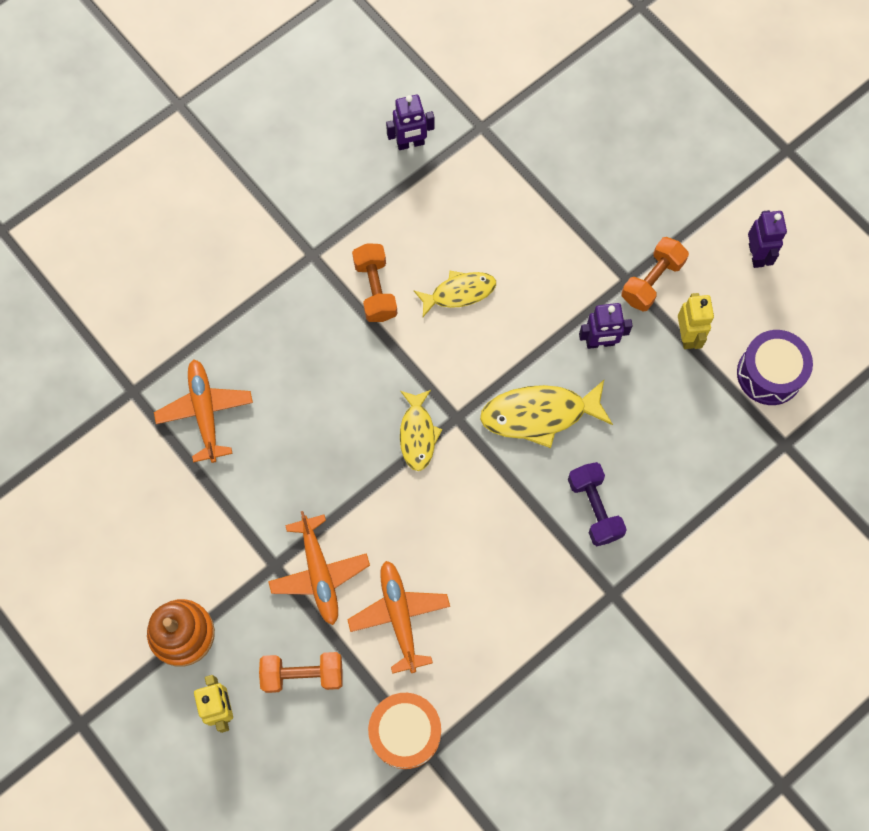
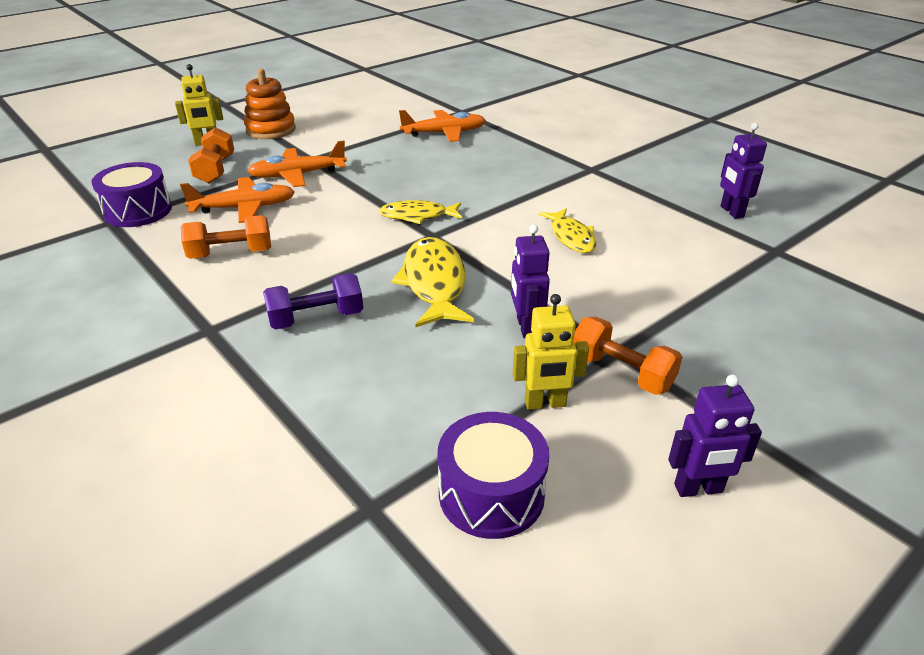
camera: 90 degrees right, 35 degrees down
orange dumbbell [352,243,397,322] -> orange dumbbell moved to [181,215,271,259]
orange drum [368,693,441,769] -> purple drum [92,162,172,227]

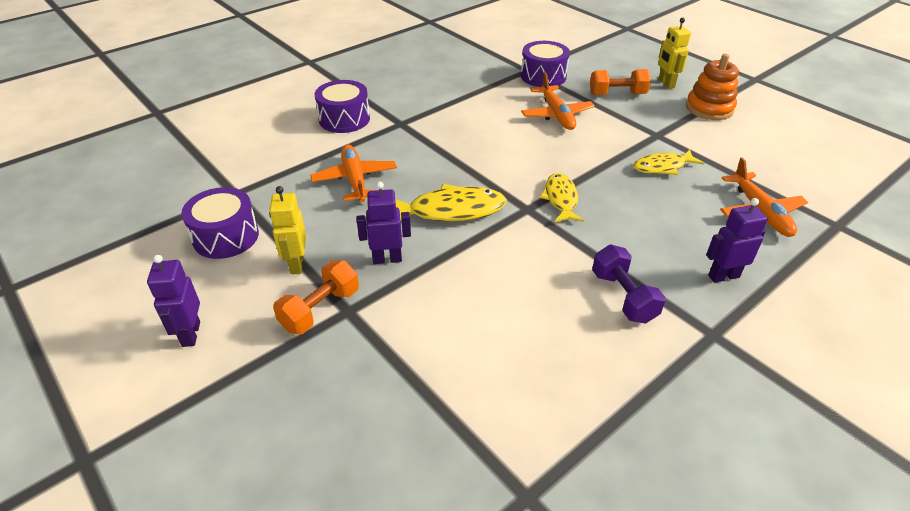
camera: 90 degrees right, 5 degrees up
orange dumbbell [181,215,271,259] -> none
orange plane [248,140,347,187] -> orange plane moved to [310,144,397,202]
purple dumbbell [263,273,363,329] -> purple dumbbell moved to [592,244,665,324]
yellow fish [539,208,596,253] -> yellow fish moved to [633,149,704,175]
purple robot [720,123,767,219] -> purple robot moved to [706,198,768,283]
none -> purple drum [315,80,370,133]

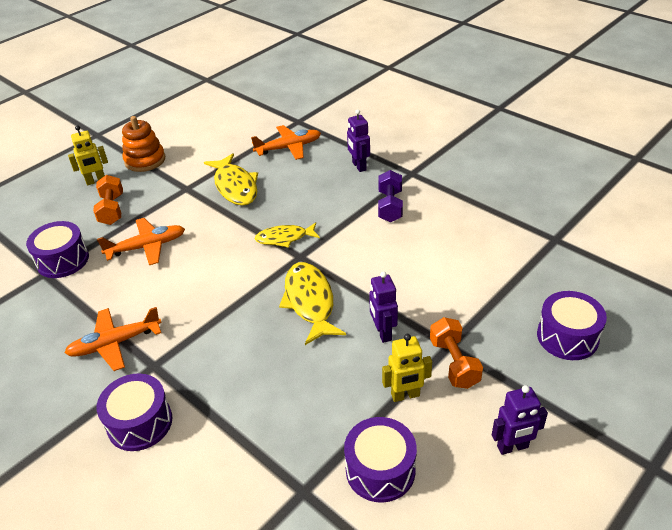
camera: 95 degrees left, 0 degrees up
orange dumbbell [273,260,359,334] -> orange dumbbell turned 45 degrees clockwise [430,317,483,389]
orange plane [310,144,397,202] -> orange plane moved to [64,307,162,371]
purple dumbbell [592,244,665,324] -> purple dumbbell turned 60 degrees counterclockwise [378,170,403,222]
yellow fish [633,149,704,175] -> yellow fish [204,153,258,206], size x1.54
none -> purple drum [537,291,607,360]

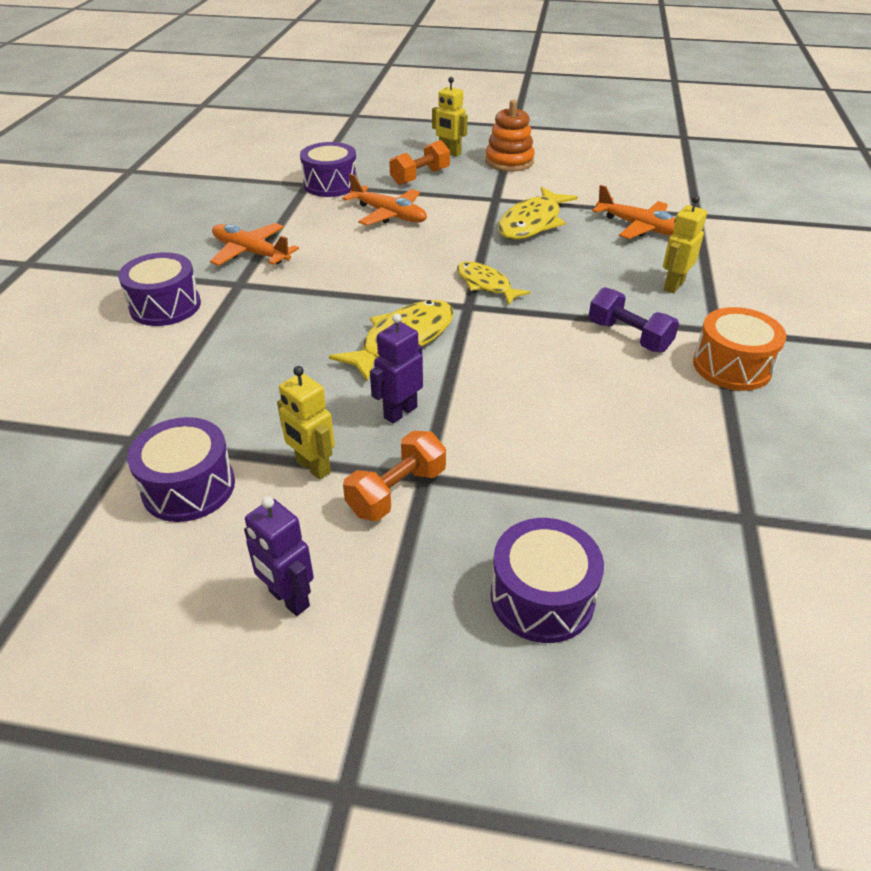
camera: 55 degrees right, 0 degrees up
purple robot [347,109,370,172] -> yellow robot [663,195,707,293]
purple dumbbell [378,170,403,222] -> purple dumbbell turned 75 degrees clockwise [589,287,679,353]
none -> orange drum [693,307,786,391]

